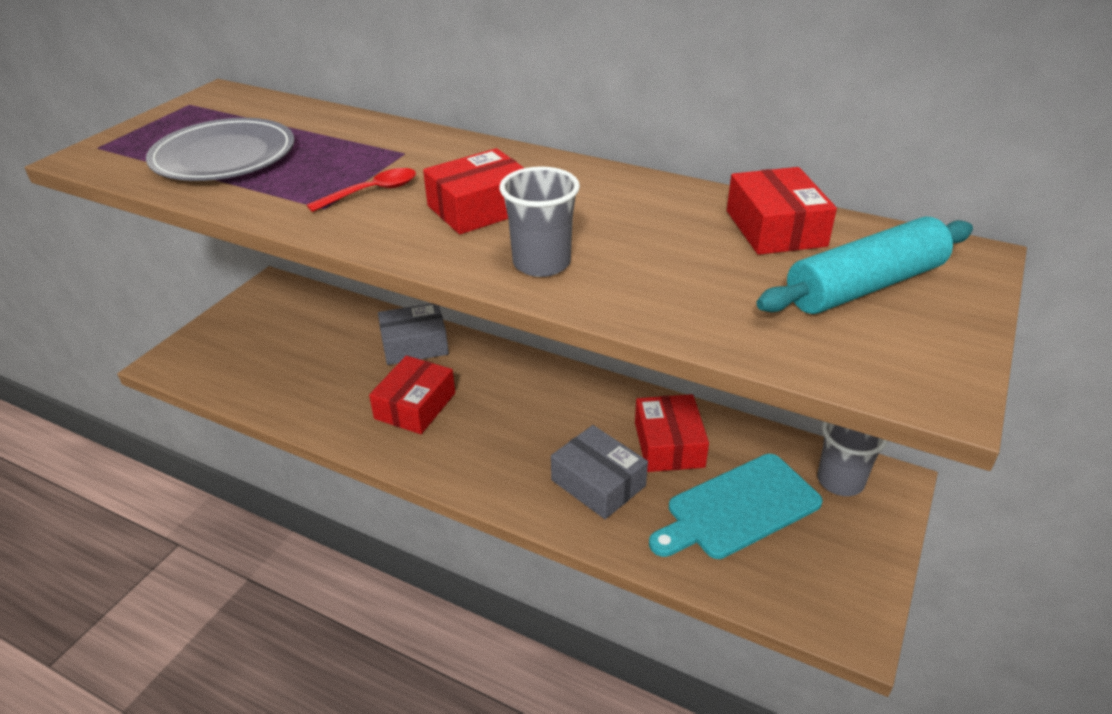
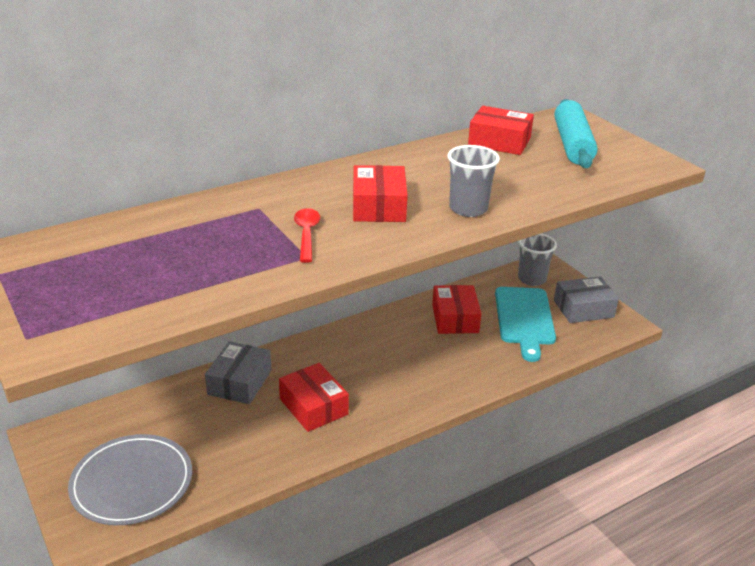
camera: 60 degrees left, 5 degrees down
grey plate [146,118,294,181] -> grey plate moved to [68,434,192,525]
grey box [551,425,648,519] -> grey box moved to [554,277,619,323]
red box [635,394,709,472] -> red box turned 60 degrees clockwise [432,285,481,334]

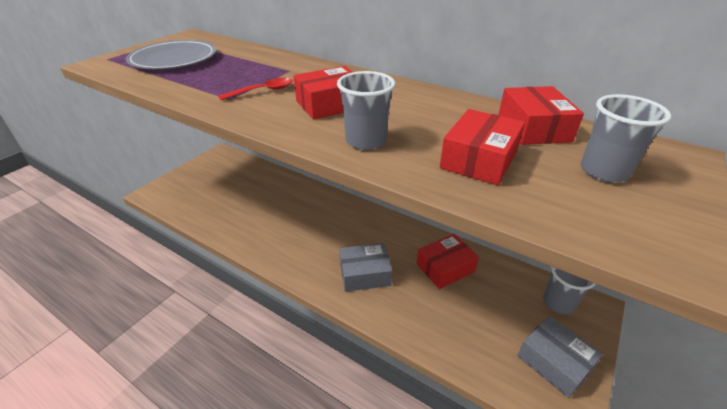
camera: 65 degrees right, 5 degrees up
grey plate [68,434,192,525] -> grey plate moved to [126,40,216,69]
grey box [205,341,271,404] -> grey box moved to [339,243,392,292]
red box [279,363,349,432] -> red box moved to [440,109,525,185]
turquoise cutting board [495,287,556,362] -> none
turquoise rolling pin [554,99,597,168] -> grey cup [581,94,671,183]

